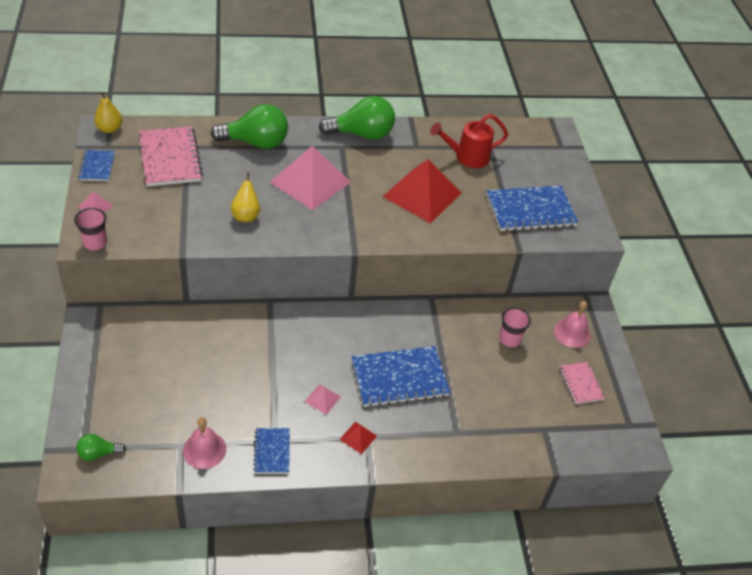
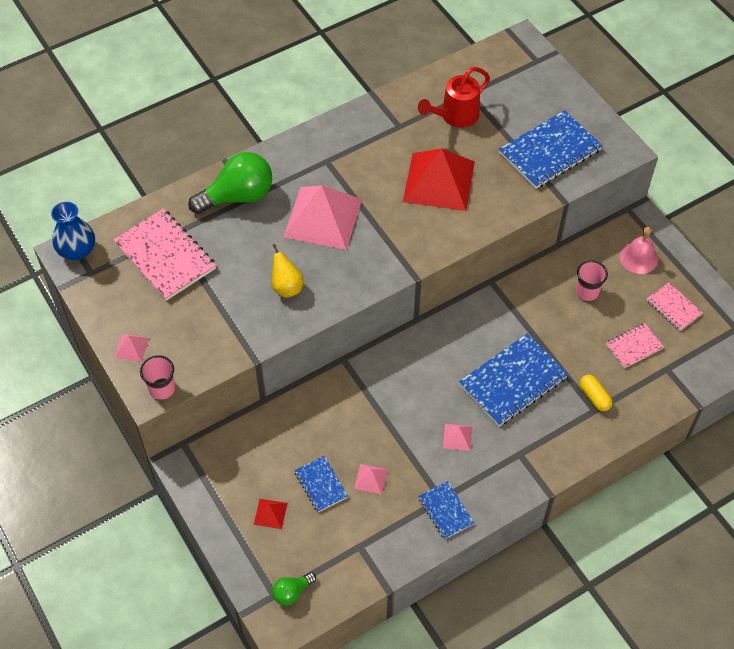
camera: 20 degrees left, 10 degrees up
blue notebook [78,150,115,181] -> blue notebook moved to [294,456,348,512]
yellow pear [94,92,122,133] -> blue vase [51,202,95,260]
pink bell [183,417,226,469] -> none
green light bulb [319,96,395,140] -> none
red pyramid [339,422,377,454] -> red pyramid moved to [254,499,287,529]
none -> pink pyramid [354,464,388,495]
none -> yellow capsule [580,375,612,411]
none -> pink notebook [606,323,664,368]

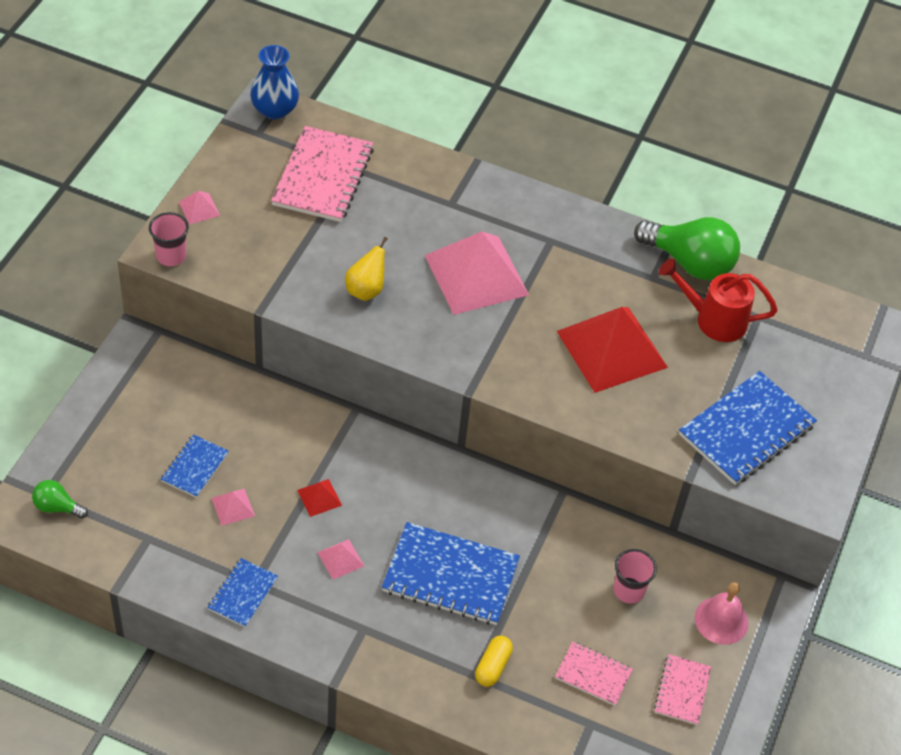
camera: 50 degrees right, 5 degrees down
green light bulb [188,152,272,214] -> green light bulb moved to [634,217,740,280]
red pyramid [254,499,287,529] -> red pyramid moved to [297,479,342,517]
blue notebook [499,110,603,189] -> blue notebook turned 60 degrees counterclockwise [679,371,817,485]

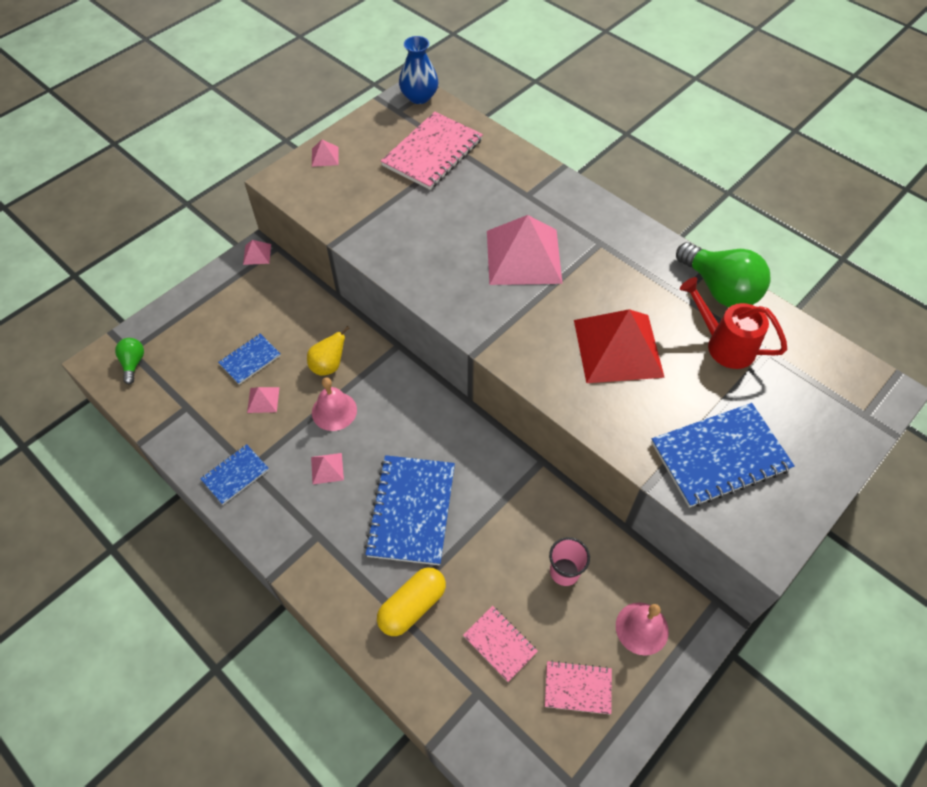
camera: 25 degrees right, 5 degrees up
green light bulb [32,480,88,519] -> green light bulb turned 45 degrees clockwise [115,338,144,384]
pink cup [149,212,189,266] -> none
red pyramid [297,479,342,517] -> pink bell [312,377,357,431]
yellow pear [345,237,388,301] -> yellow pear moved to [307,326,350,376]
blue notebook [382,522,520,625] -> blue notebook turned 60 degrees clockwise [364,455,455,565]
yellow capsule [475,636,513,687] -> yellow capsule [377,568,446,636], size x1.51
pink notebook [654,654,711,725] -> pink notebook turned 60 degrees clockwise [545,660,612,714]
none -> pink pyramid [243,240,271,265]

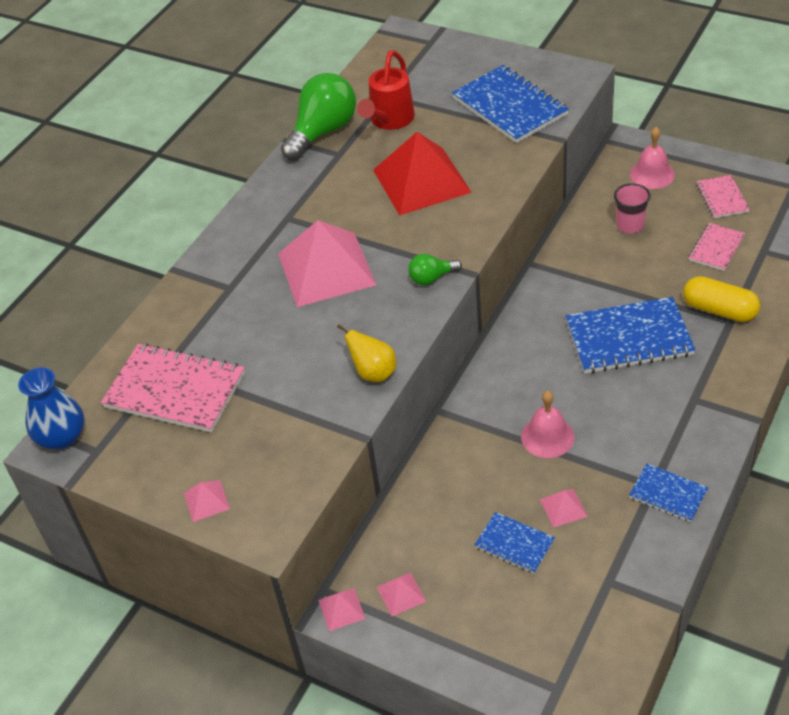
camera: 100 degrees left, 10 degrees down
green light bulb [115,338,144,384] -> green light bulb moved to [408,254,462,285]
yellow pear [307,326,350,376] -> yellow pear moved to [337,324,396,382]
pink pyramid [311,453,344,484] -> pink pyramid moved to [377,572,426,616]

